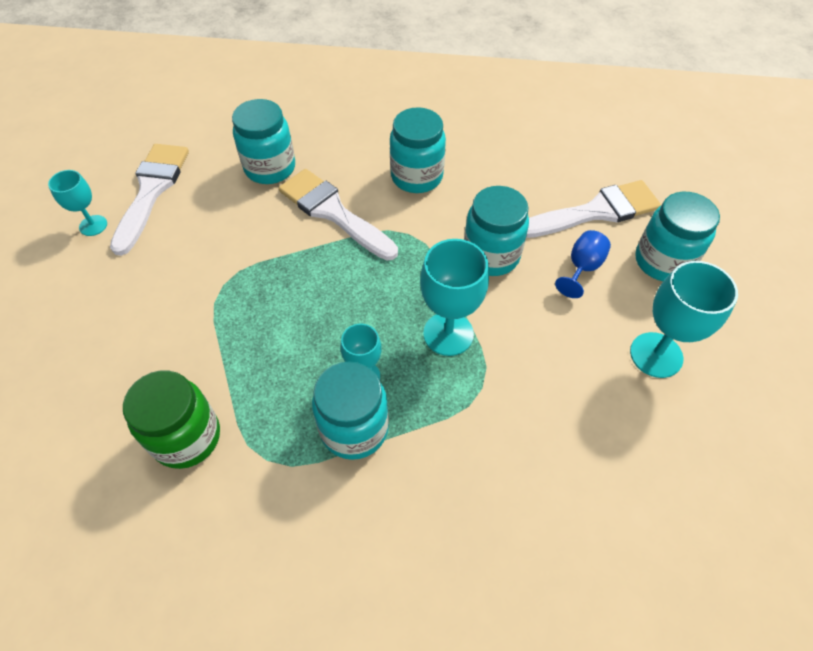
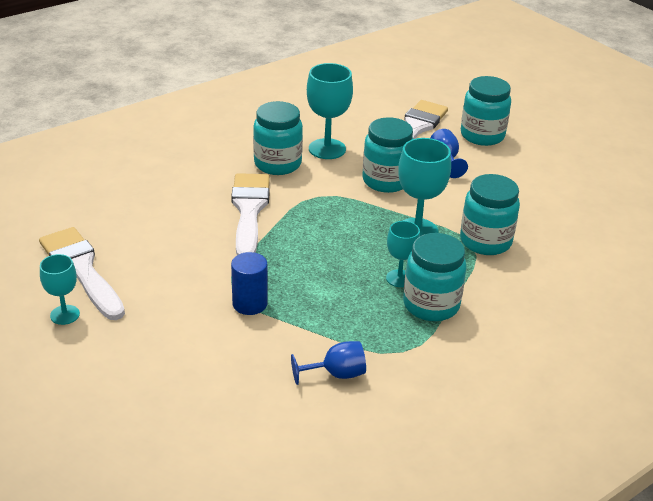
camera: 45 degrees left, 20 degrees down
green jar [123,370,220,469] -> blue goblet [291,341,366,385]
turquoise jar [232,99,295,184] -> turquoise jar moved to [460,174,520,255]
white brush [279,169,398,261] -> white brush turned 90 degrees clockwise [231,173,270,255]
turquoise goblet [630,261,738,378] -> turquoise goblet moved to [307,63,353,159]
none -> blue cylinder [231,252,268,315]

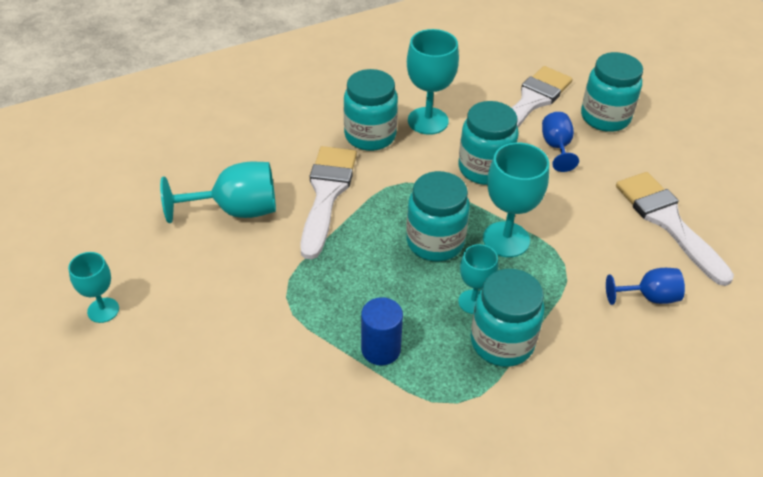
camera: 10 degrees right, 10 degrees up
white brush [39,227,125,320] -> white brush moved to [616,172,734,286]
blue cylinder [231,252,268,315] -> blue cylinder moved to [361,297,403,366]
blue goblet [291,341,366,385] -> blue goblet moved to [606,268,685,305]
turquoise jar [460,174,520,255] -> turquoise jar moved to [406,171,470,261]
none -> turquoise goblet [160,162,276,223]

